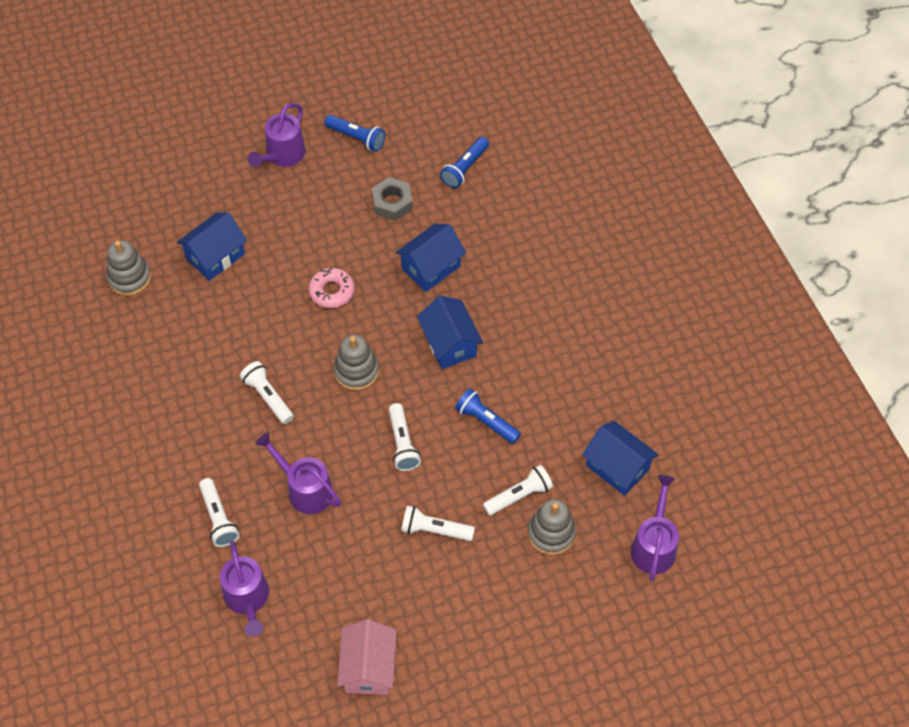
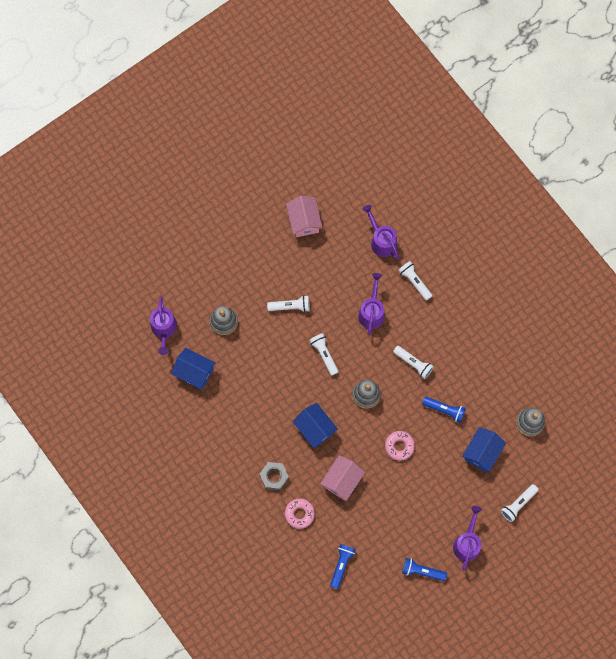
camera: 165 degrees right, 15 degrees up
purple watering can [256,433,341,514] -> purple watering can turned 105 degrees counterclockwise [358,273,385,335]
grey nut [372,177,413,221] -> grey nut moved to [259,462,289,490]
blue house [395,223,466,292] -> pink house [320,455,365,501]
blue flashlight [455,389,521,444] -> blue flashlight moved to [422,397,466,423]
white flashlight [483,465,553,516] -> white flashlight moved to [501,484,539,522]
none -> pink donut [285,499,315,529]

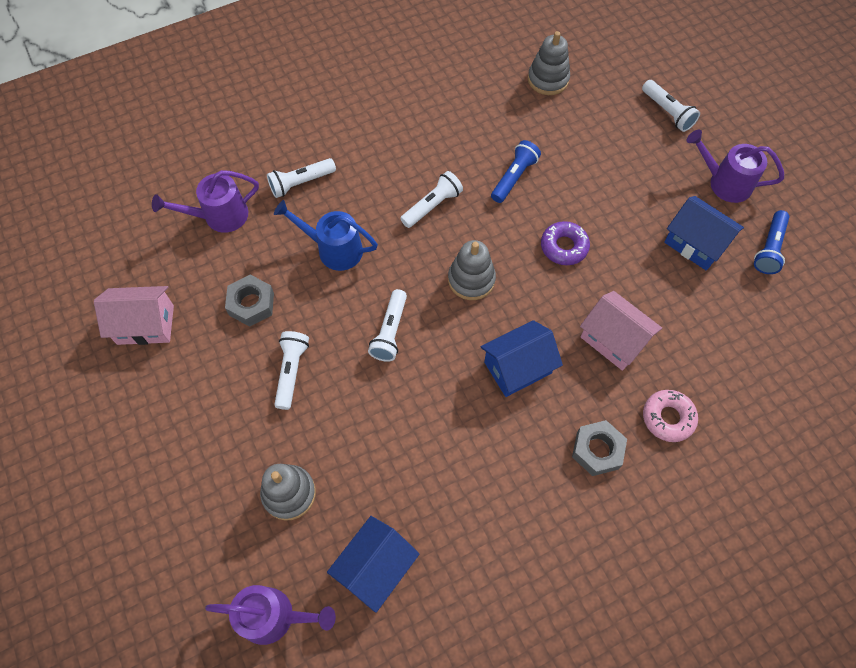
camera: 80 degrees left, 10 degrees down
white flashlight [309,333,339,376] -> white flashlight turned 60 degrees counterclockwise [368,289,407,362]
blue flashlight [330,544,356,589] -> none
purple watering can [358,273,385,335] -> blue watering can [274,200,378,271]
pink donut [385,431,415,461] -> purple donut [541,221,590,265]
blue house [462,427,506,472] -> blue house moved to [664,196,744,271]
none -> grey nut [225,275,274,327]

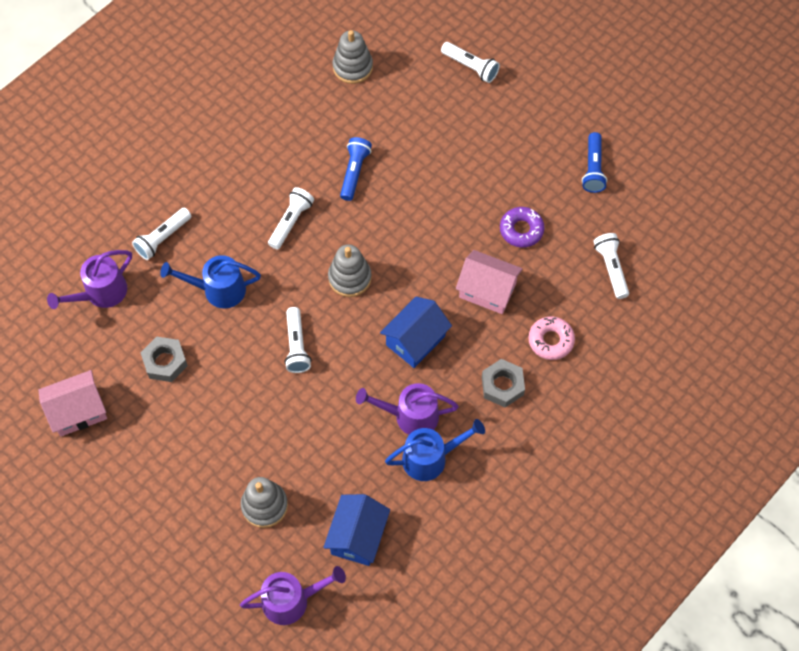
camera: 20 degrees left, 0 degrees up
white flashlight [274,331,309,410] -> white flashlight moved to [593,233,629,299]
purple donut [541,221,590,265] -> purple donut moved to [500,207,545,248]
blue house [664,196,744,271] -> none
purple watering can [686,130,784,203] -> purple watering can moved to [356,383,459,435]
none -> blue watering can [385,419,485,481]

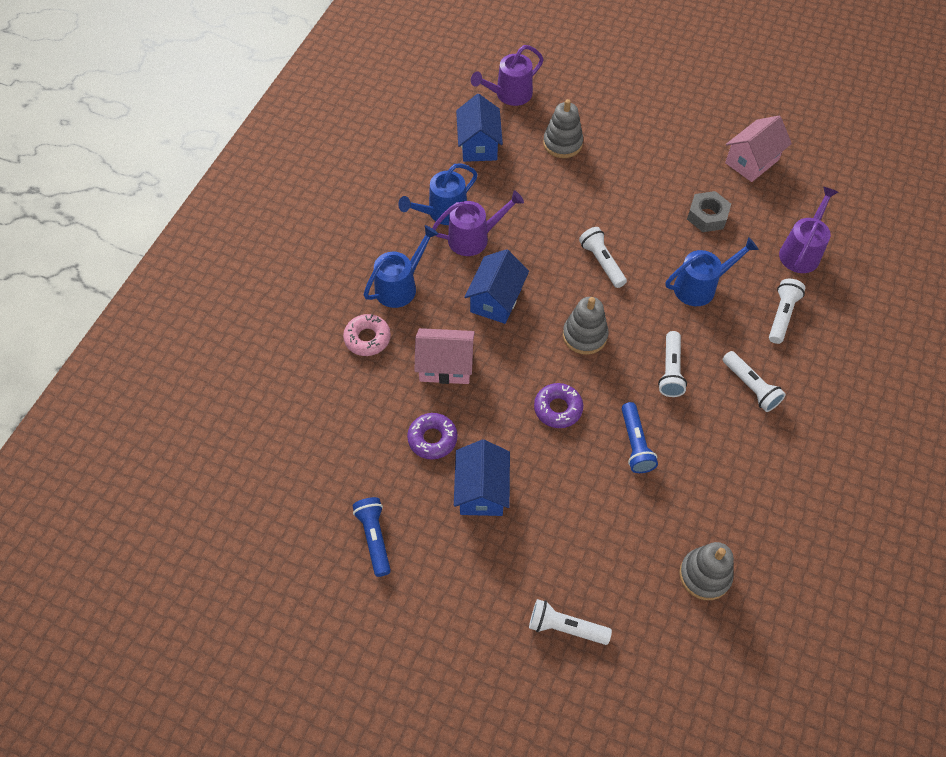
camera: 160 degrees right, 5 degrees down
grey nut [482,359,525,407] -> blue watering can [364,225,438,308]
white flashlight [593,233,629,299] -> white flashlight moved to [723,351,786,412]
none -> blue house [454,440,510,516]
none -> purple donut [534,383,583,428]

